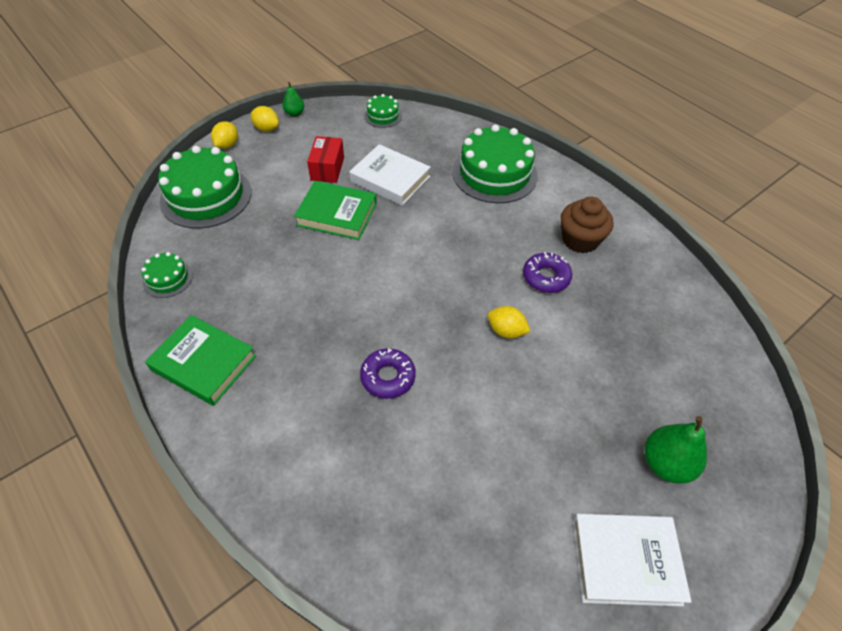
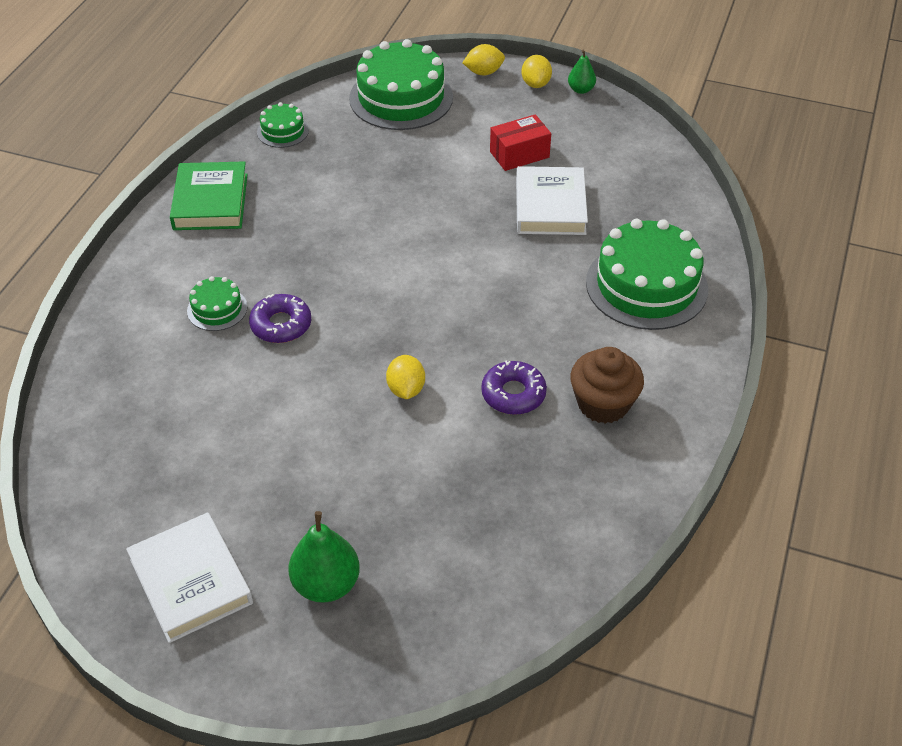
camera: 60 degrees right, 5 degrees down
green book [294,181,377,240] -> none
green cake [364,94,402,128] -> green cake moved to [187,276,247,331]

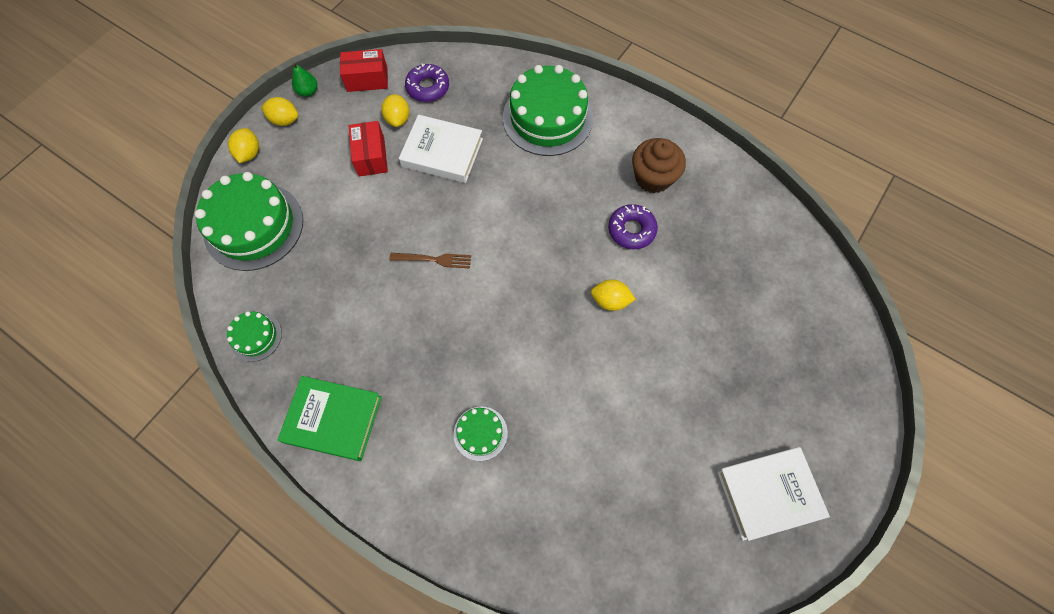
camera: 75 degrees left, 20 degrees up
purple donut [249,294,311,343] -> purple donut moved to [405,63,449,102]
green pear [288,511,360,603] -> none
none -> red box [340,49,388,92]
none -> yellow lemon [381,94,409,127]
none -> brown fork [390,253,471,268]

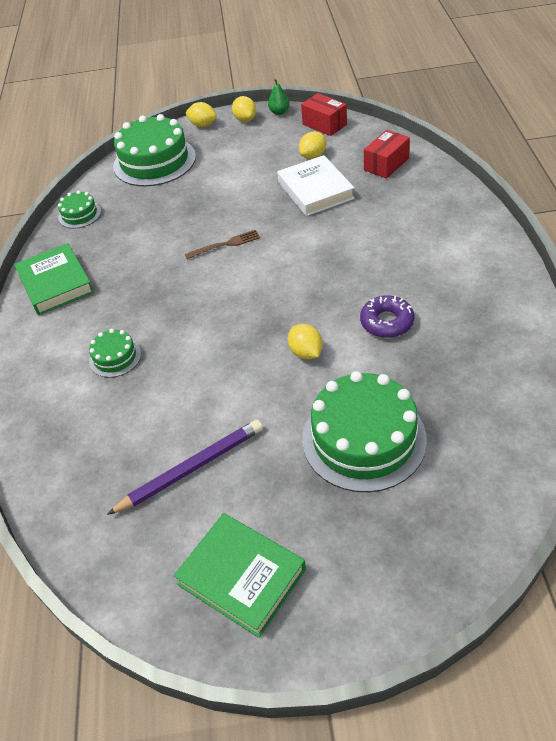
camera: 55 degrees right, 20 degrees down
yellow lemon [228,128,259,163] -> yellow lemon turned 60 degrees clockwise [185,102,217,127]
red box [349,121,388,176] -> red box moved to [364,130,410,179]
brown fork [390,253,471,268] -> brown fork turned 75 degrees counterclockwise [185,230,260,259]
purple donut [405,63,449,102] -> none
green cake [503,65,593,156] -> green cake moved to [302,371,427,492]
brown cupcake [632,138,686,193] -> none
white book [717,447,830,541] -> green book [174,513,306,638]
none -> purple pencil [107,420,263,515]

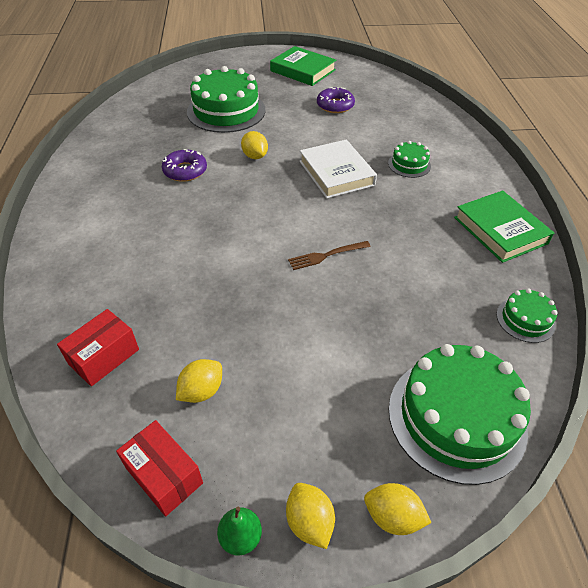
camera: 175 degrees right, 0 degrees up
purple pencil [107,420,263,515] -> purple donut [317,87,355,113]
white book [277,155,355,216] -> white book moved to [299,140,377,199]

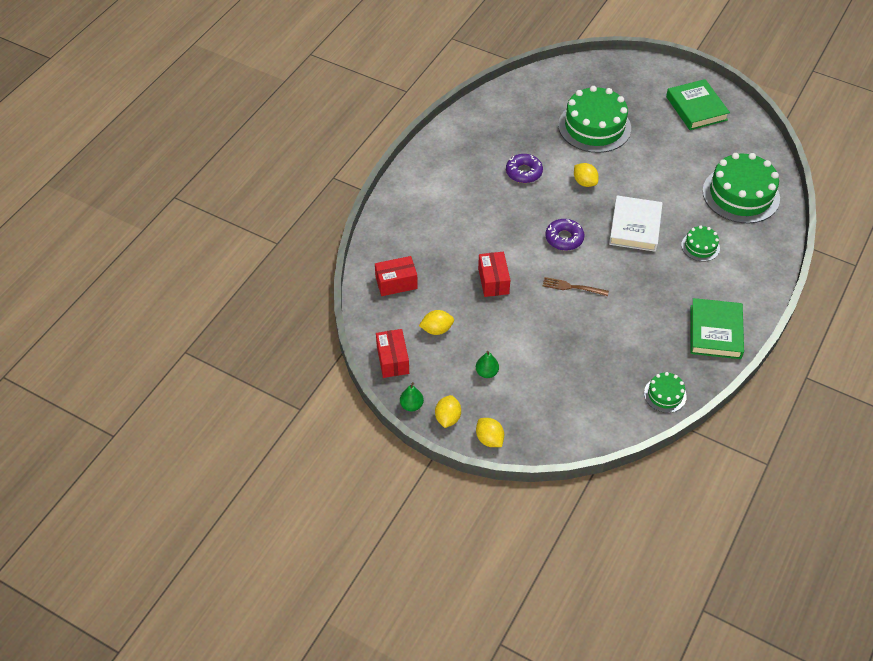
camera: 35 degrees right, 5 degrees up
yellow lemon [241,131,268,159] -> yellow lemon turned 45 degrees counterclockwise [574,163,599,187]
purple donut [317,87,355,113] -> purple donut moved to [545,219,584,251]
green cake [389,344,531,485] -> green cake moved to [703,153,780,223]
none -> green pear [476,351,499,378]
none -> red box [478,252,510,297]

